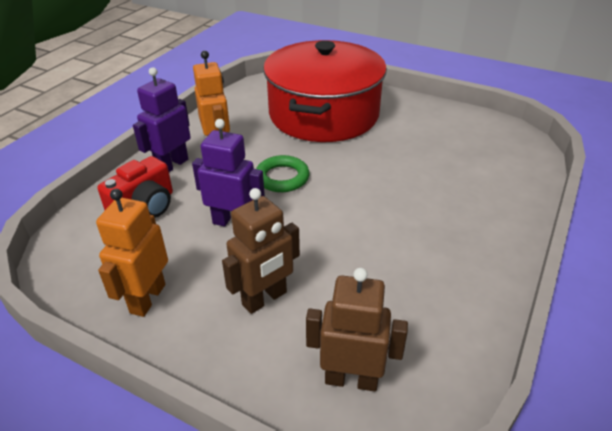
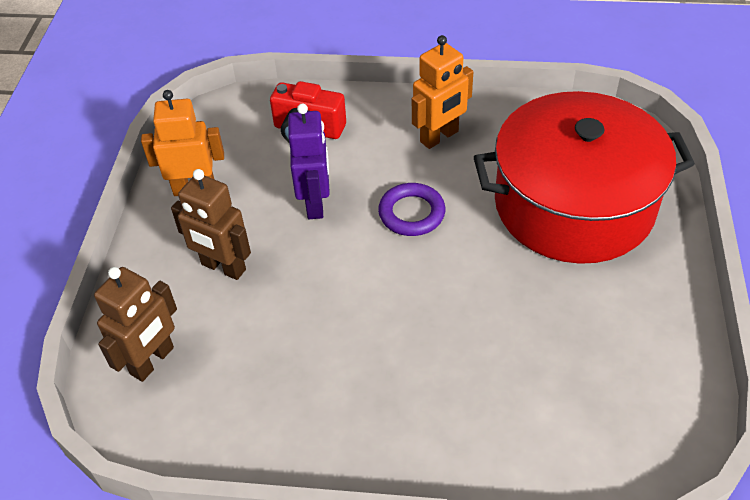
camera: 70 degrees right, 10 degrees up
purple robot [133,67,190,172] -> none
green ring [256,155,310,192] -> purple ring [378,183,445,236]
brown robot [306,268,408,391] -> brown robot turned 45 degrees clockwise [94,267,177,382]

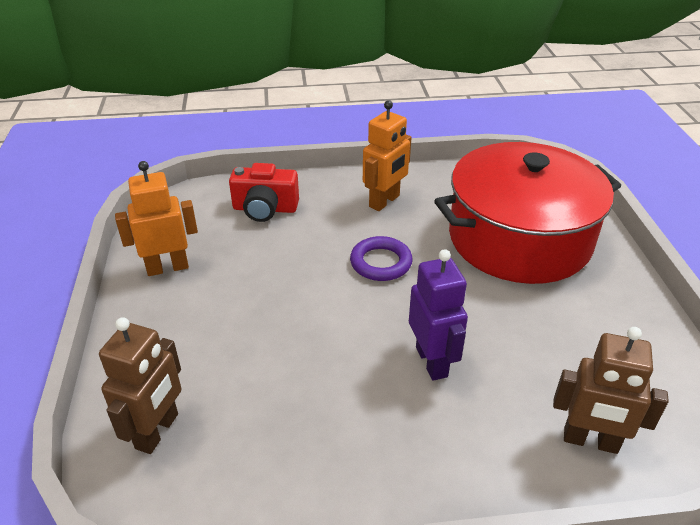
camera: 15 degrees left, 10 degrees down
brown robot [171,169,251,280] -> brown robot moved to [553,327,669,454]
purple robot [288,104,330,219] -> purple robot moved to [409,249,468,381]

